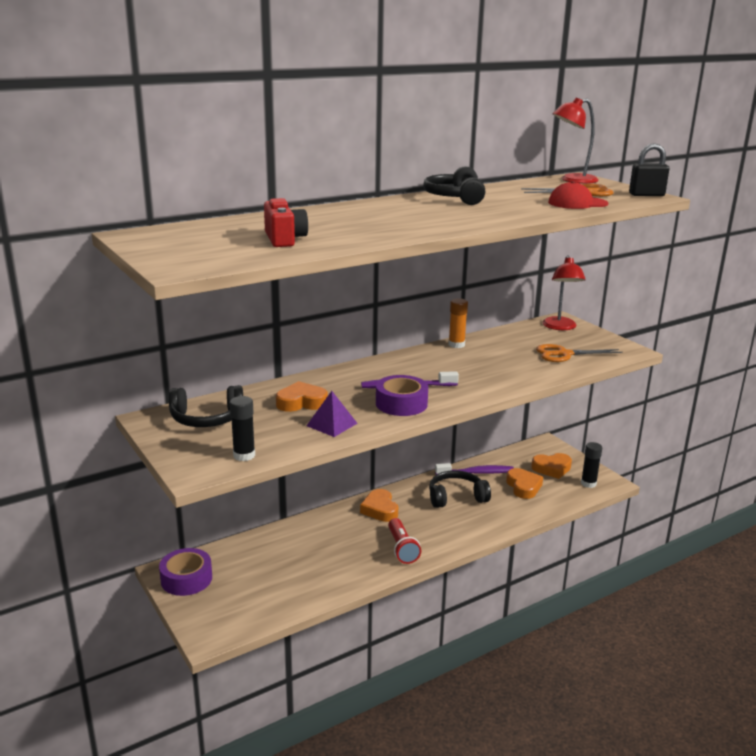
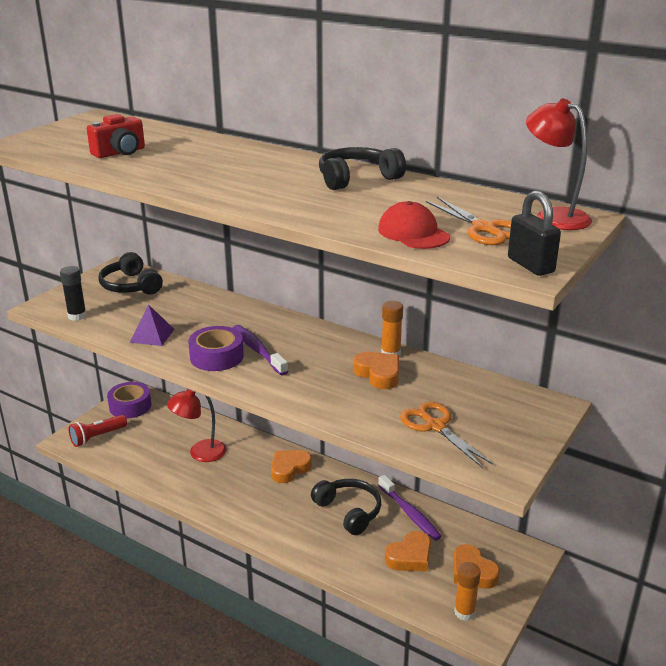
camera: 65 degrees right, 5 degrees up
orange heart [276,381,328,412] -> orange heart moved to [353,352,399,389]
red flashlight [388,518,421,564] -> red flashlight moved to [69,415,127,447]
red lamp [542,255,586,330] -> red lamp moved to [167,389,227,462]
black glue stick [581,442,602,488] -> orange glue stick [454,562,481,621]

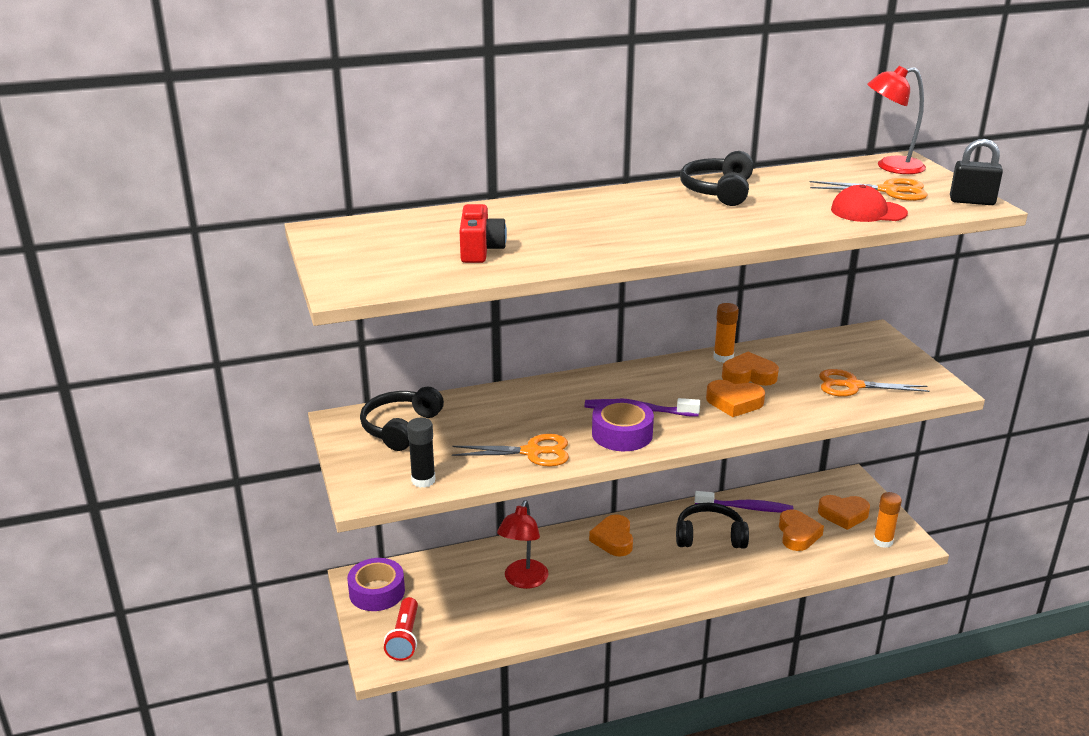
camera: 50 degrees left, 0 degrees up
black headphones [99,252,163,295] -> black headphones turned 105 degrees clockwise [360,386,444,451]
purple pyramid [129,305,174,346] -> orange scissors [452,434,569,467]
none -> orange heart [706,380,765,417]

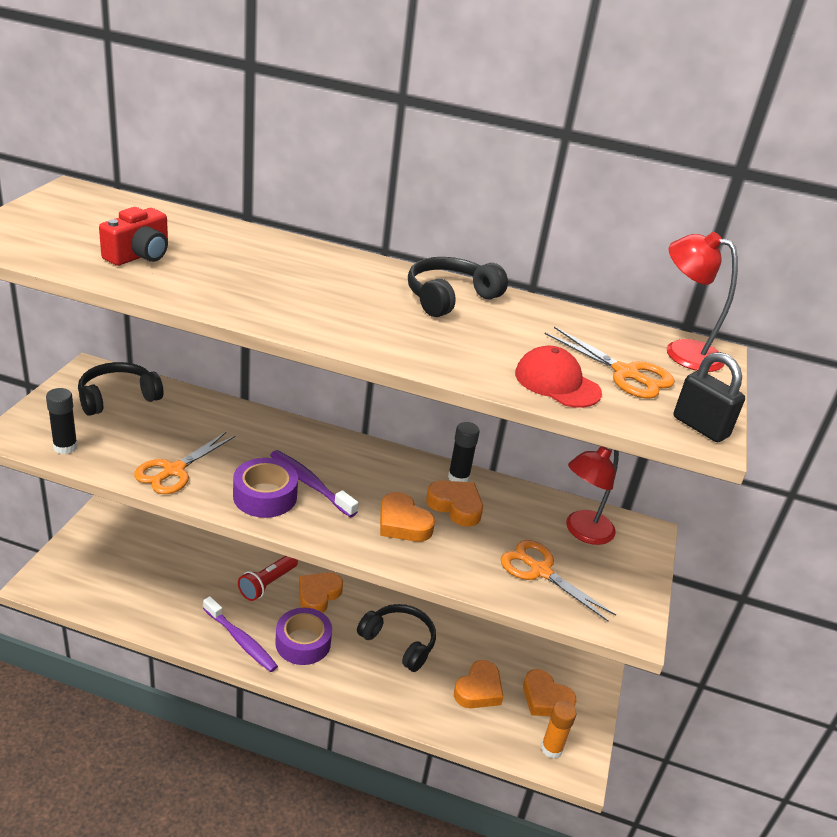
camera: 30 degrees right, 5 degrees up
purple tape [347,558,405,611] -> purple tape moved to [275,608,332,665]
red flashlight [384,597,418,661] -> red flashlight moved to [238,556,298,601]
orange scissors [452,434,569,467] -> orange scissors turned 90 degrees clockwise [134,432,236,494]
red lamp [497,500,549,589] -> red lamp moved to [566,446,619,545]
purple toothbrush [695,491,793,512] -> purple toothbrush moved to [203,596,278,672]
orange glue stick [713,303,739,363] -> black glue stick [448,422,480,482]

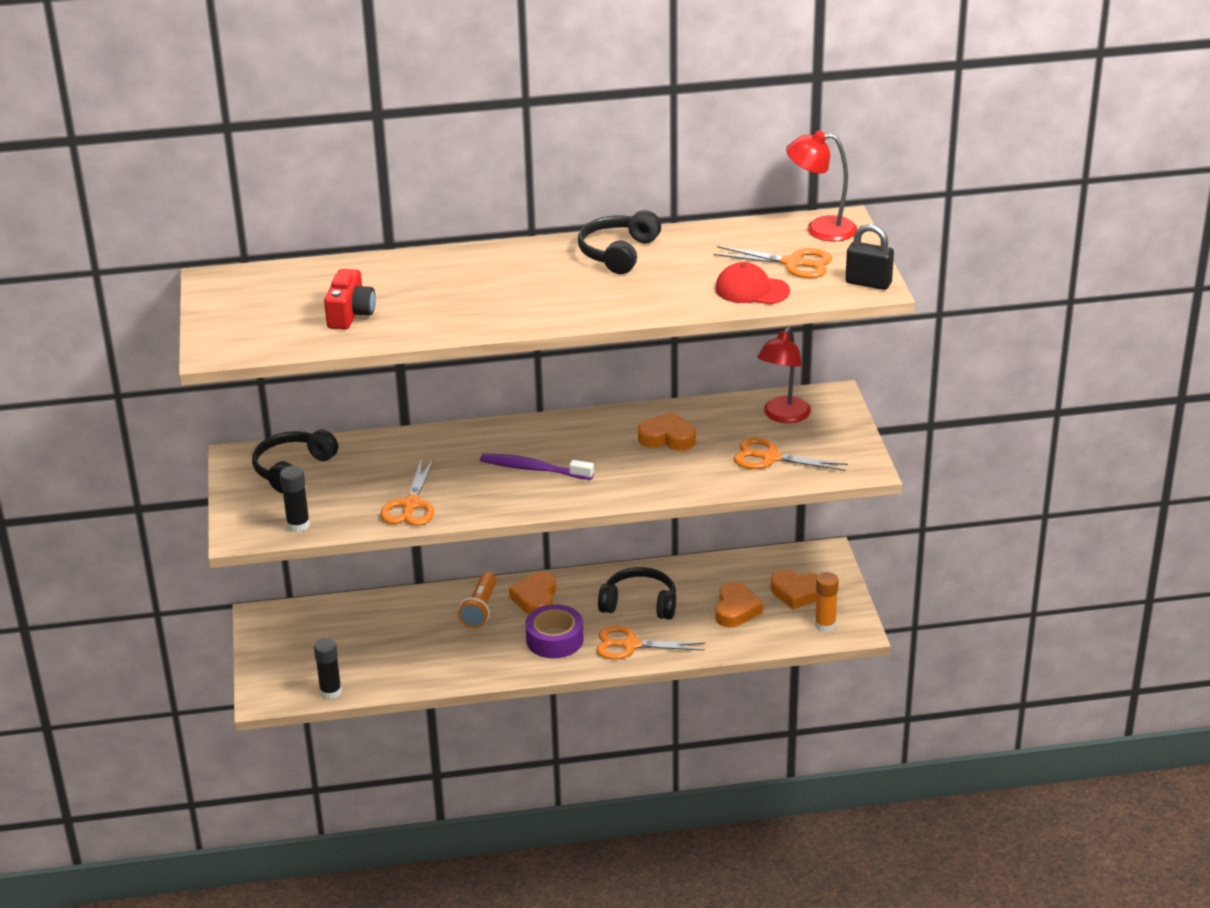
camera: 20 degrees left, 0 degrees up
purple toothbrush [203,596,278,672] -> none
purple tape [233,458,298,518] -> none
red flashlight [238,556,298,601] -> orange flashlight [458,572,497,628]
orange heart [380,492,435,542] -> none
black glue stick [448,422,480,482] -> black glue stick moved to [314,638,342,699]
none -> orange scissors [596,626,705,660]

